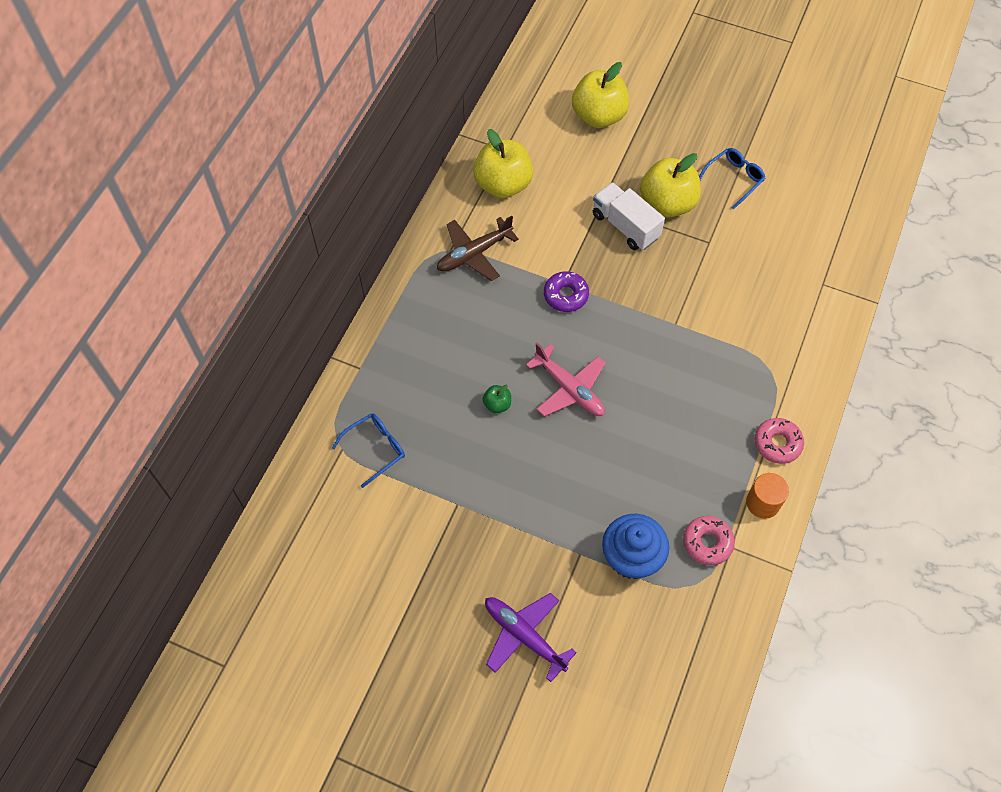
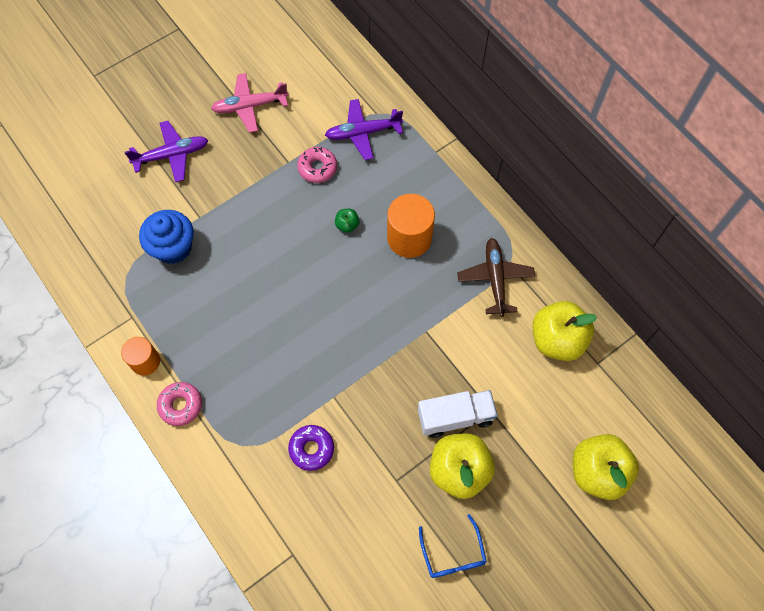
camera: 120 degrees right, 5 degrees up
blue glasses [332,413,405,488] -> purple plane [325,99,403,160]
pink plane [526,343,606,416] -> pink plane moved to [211,73,289,133]
purple donut [544,271,589,312] -> purple donut moved to [288,425,334,471]
pink donut [683,516,735,565] -> pink donut moved to [297,147,337,183]
none -> orange cylinder [387,194,435,258]

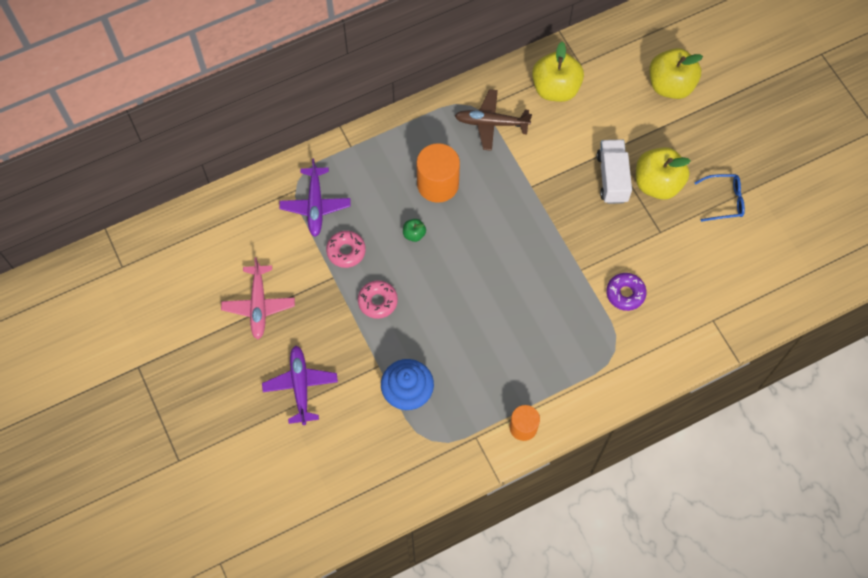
camera: 80 degrees left, 0 degrees up
pink donut [157,382,202,426] -> pink donut moved to [358,280,398,319]

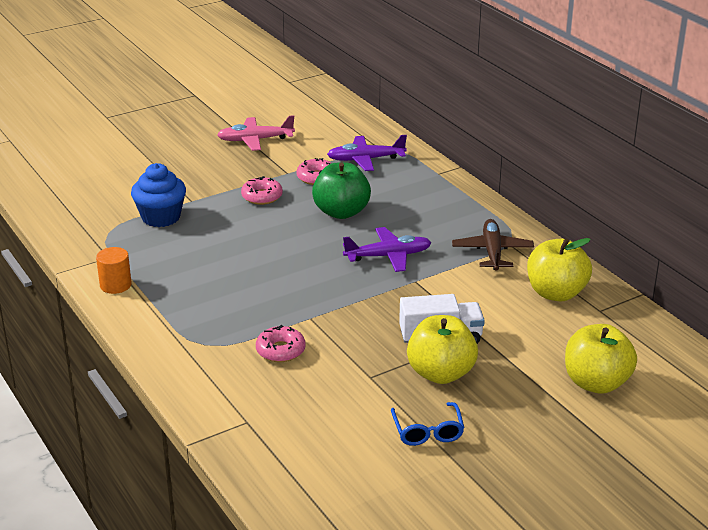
camera: 85 degrees right, 35 degrees down
purple plane [262,346,338,425] -> purple plane moved to [343,227,431,272]
green apple [403,219,426,242] -> green apple [312,162,371,219], size x2.28
orange cylinder [416,143,460,203] -> none
purple donut [606,273,647,311] -> pink donut [256,325,305,362]

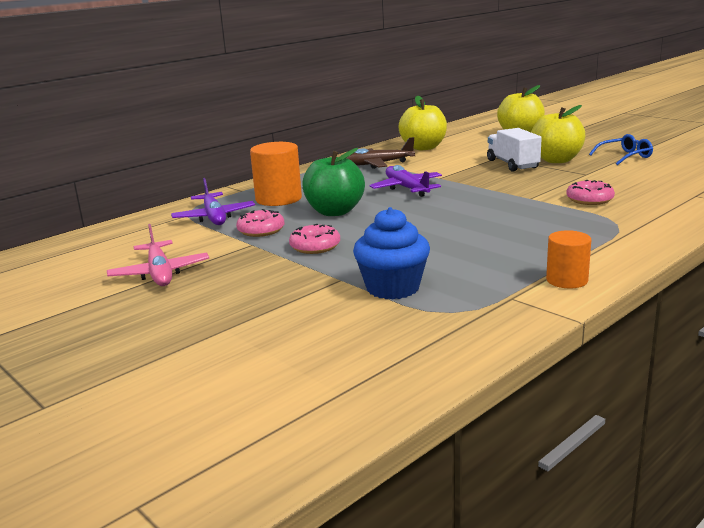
camera: 100 degrees left, 10 degrees down
none -> orange cylinder [250,142,302,206]

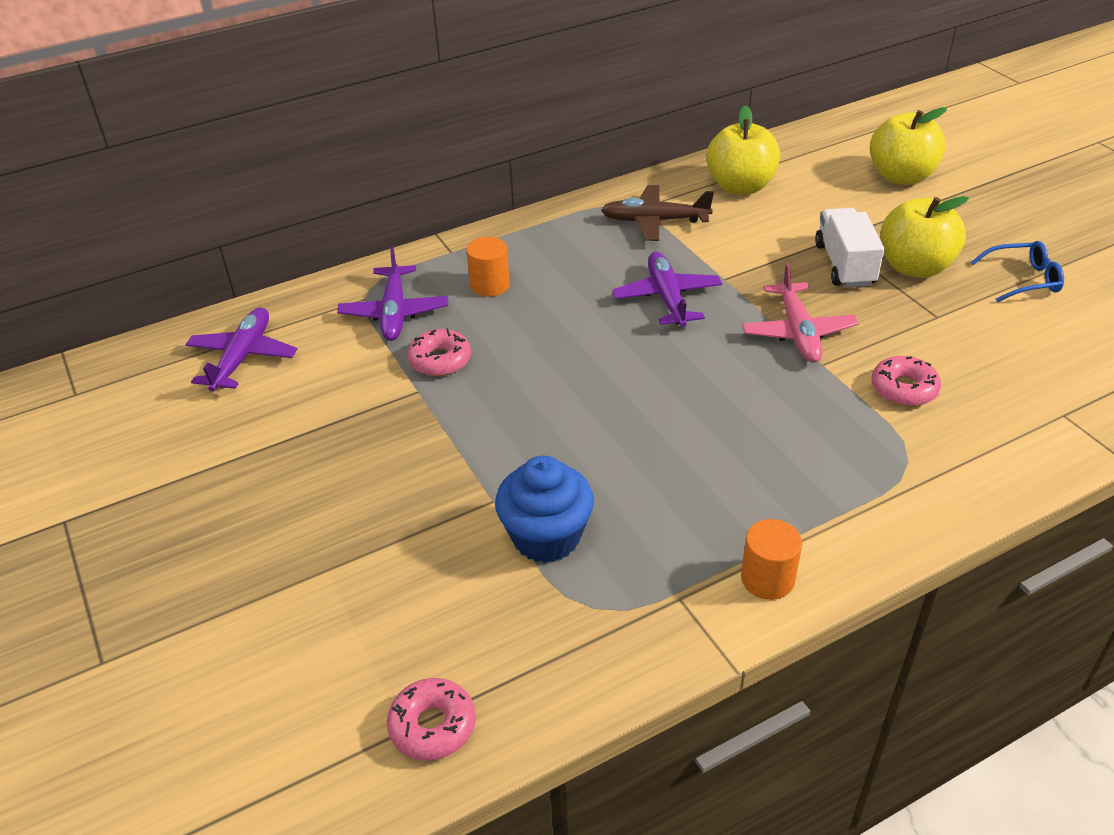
camera: 15 degrees right, 20 degrees up
pink plane [107,224,209,286] -> pink plane moved to [742,263,859,363]
orange cylinder [250,142,302,206] -> orange cylinder [467,237,510,297], size x0.62
pink donut [289,224,340,254] -> pink donut moved to [387,678,476,760]
green apple [302,148,365,216] -> none
none -> purple plane [185,307,297,391]

